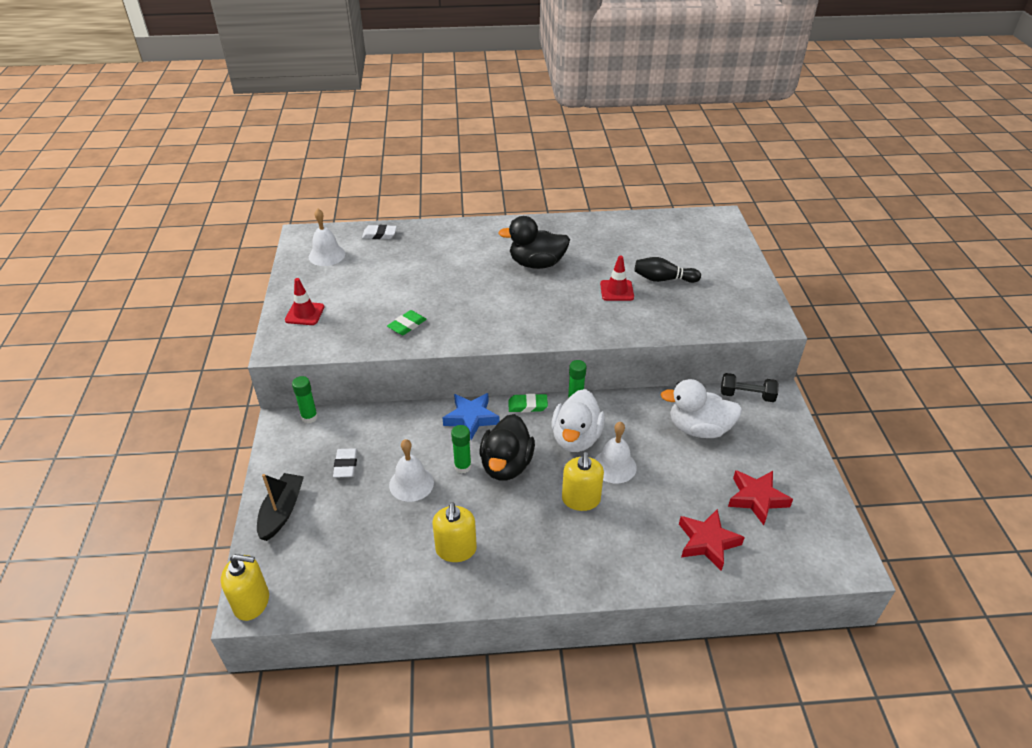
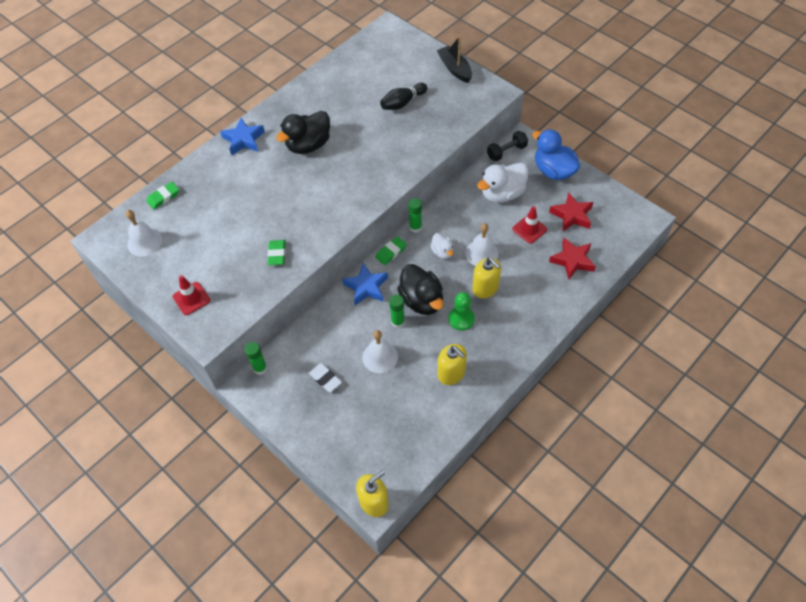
camera: 40 degrees left, 15 degrees up
black boat [257,473,304,541] -> black boat moved to [437,36,472,83]
white eraser [362,225,397,239] -> green eraser [147,182,179,209]
white duck [551,389,605,452] -> white duck [430,233,454,259], size x0.54
red traffic cone [600,255,634,301] -> red traffic cone moved to [512,206,547,244]
none -> blue star [220,118,265,155]
none -> green pawn [449,292,475,331]
none -> blue duck [532,129,580,180]

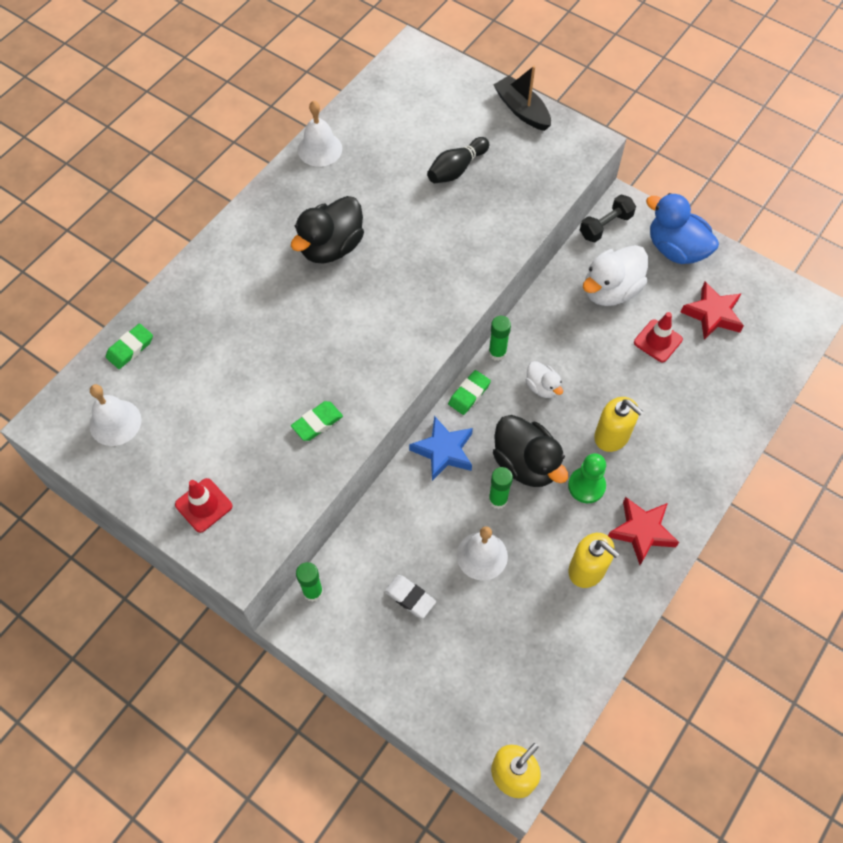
camera: 10 degrees left, 5 degrees up
blue star [220,118,265,155] -> none
green eraser [268,240,286,265] -> green eraser turned 60 degrees clockwise [291,401,343,441]
white bell [465,223,498,266] -> white bell moved to [298,101,342,167]
red star [549,238,596,280] -> red star moved to [608,497,679,565]

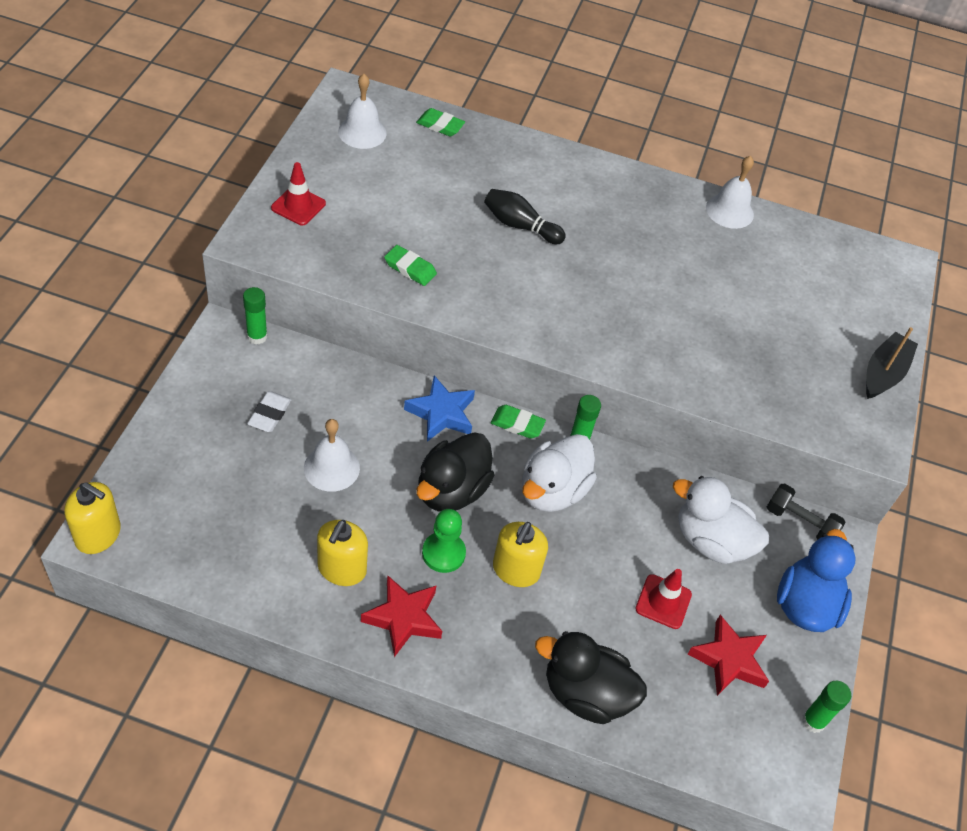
camera: 65 degrees right, 10 degrees down
black duck [291,196,364,263] -> black duck moved to [535,631,647,724]
black bowling pin [427,137,489,183] -> black bowling pin moved to [484,189,566,244]
green glue stick [488,467,513,509] -> green glue stick moved to [802,681,851,733]
white duck [526,361,563,398] -> white duck [522,434,597,512], size x1.87

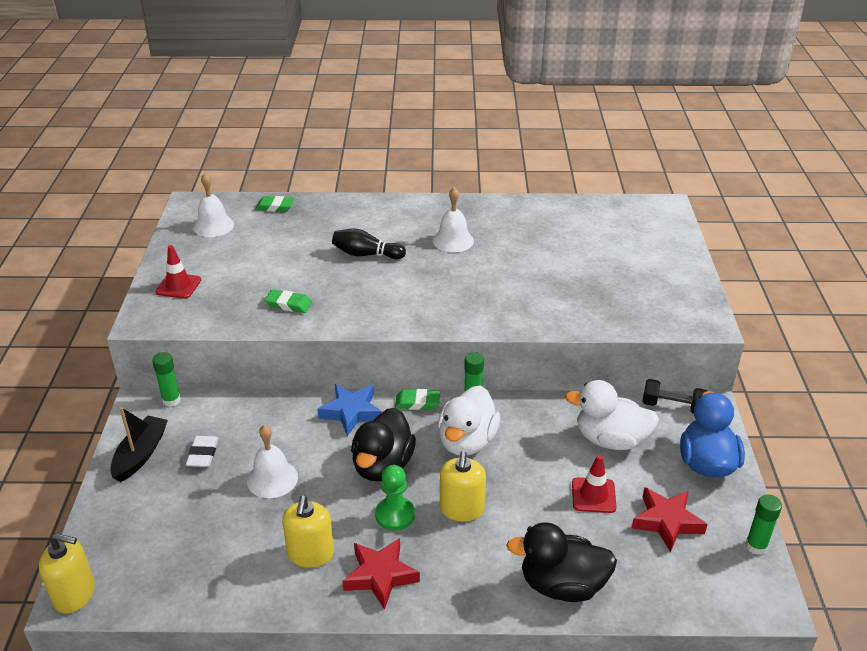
camera: 10 degrees left, 15 degrees down
white bell [706,156,754,229] -> white bell moved to [433,187,474,253]
black boat [866,327,918,399] -> black boat moved to [110,407,168,482]

